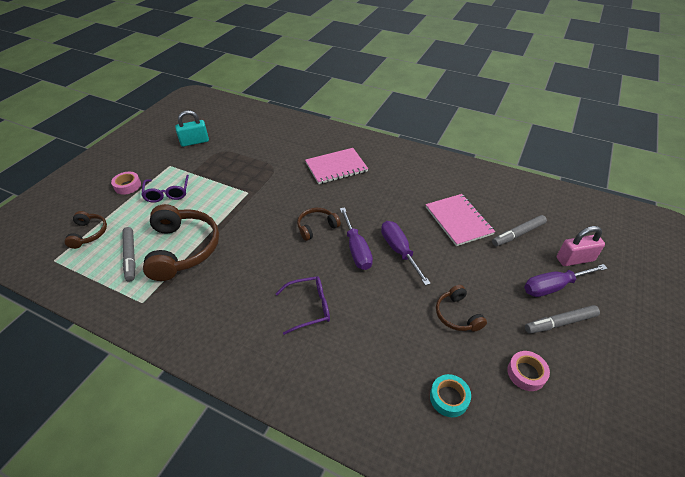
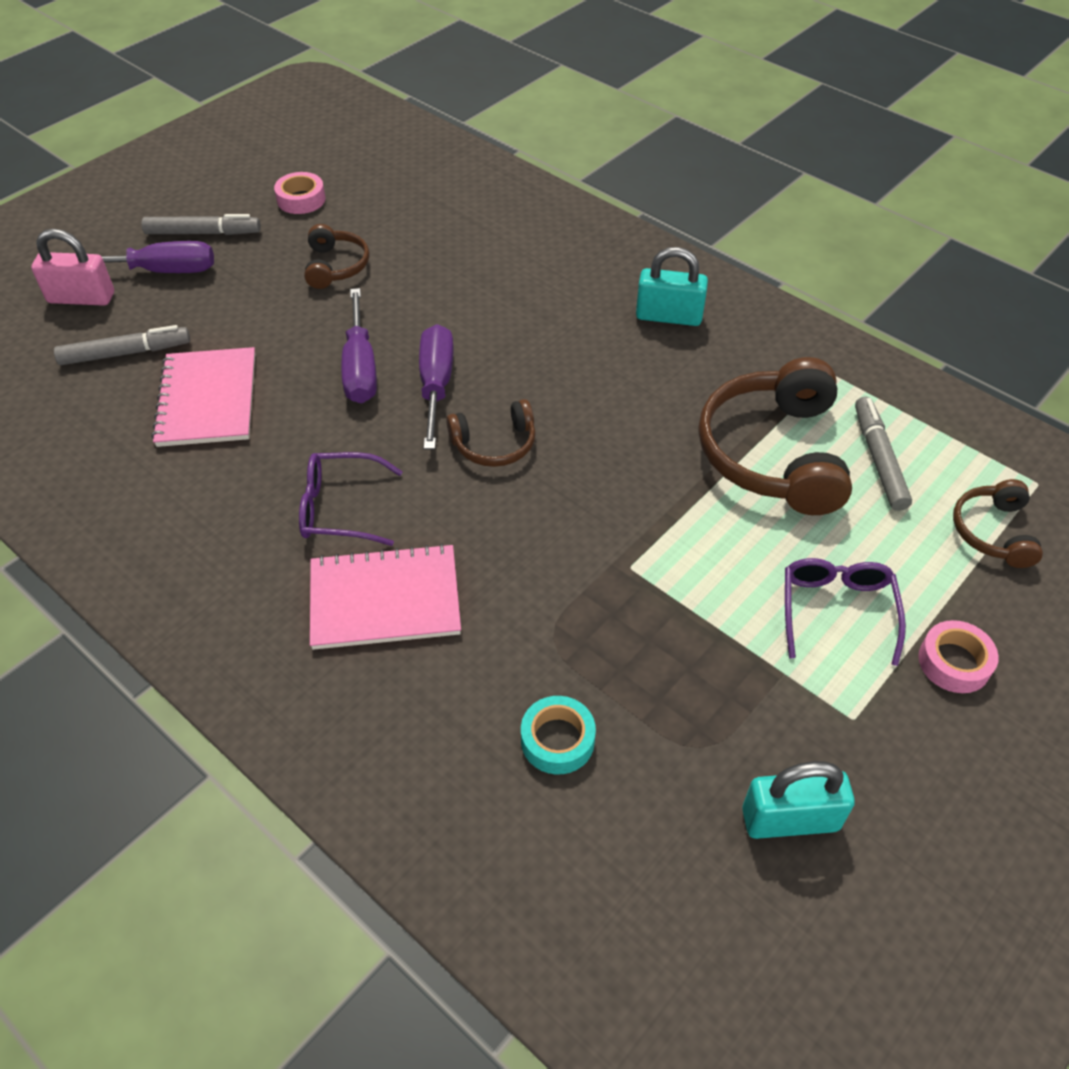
camera: 165 degrees left, 5 degrees up
purple glasses [275,276,330,335] -> purple glasses moved to [299,452,403,546]
turquoise tape [430,374,471,417] -> turquoise tape moved to [521,696,596,774]
none -> turquoise padlock [636,247,708,326]

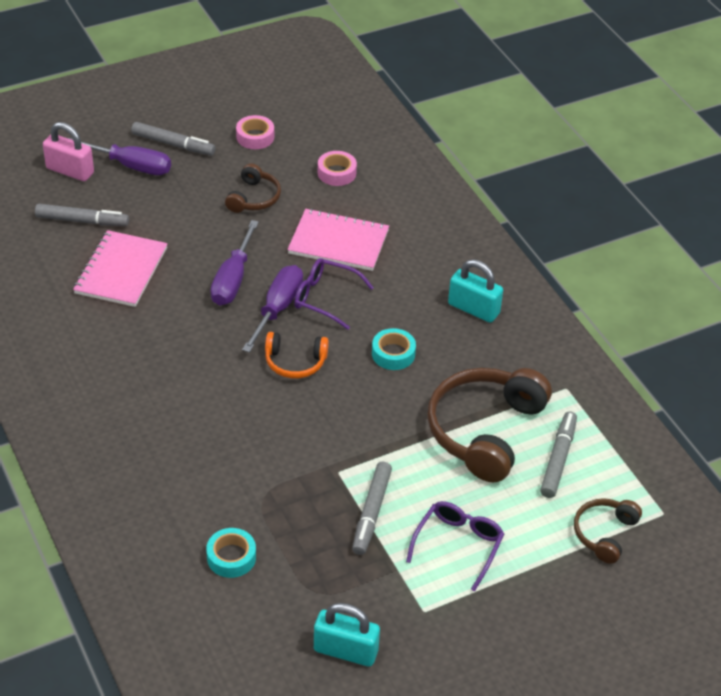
camera: 20 degrees right, 5 degrees down
purple glasses [299,452,403,546] -> purple glasses moved to [294,258,374,330]
pink notebook [310,543,461,650] -> pink notebook moved to [287,208,389,271]
brown headphones [446,399,535,467] -> orange headphones [265,332,329,378]
pink tape [918,620,999,693] -> pink tape moved to [318,151,357,186]
none -> grey marker [352,462,392,555]
none -> turquoise tape [372,328,416,370]

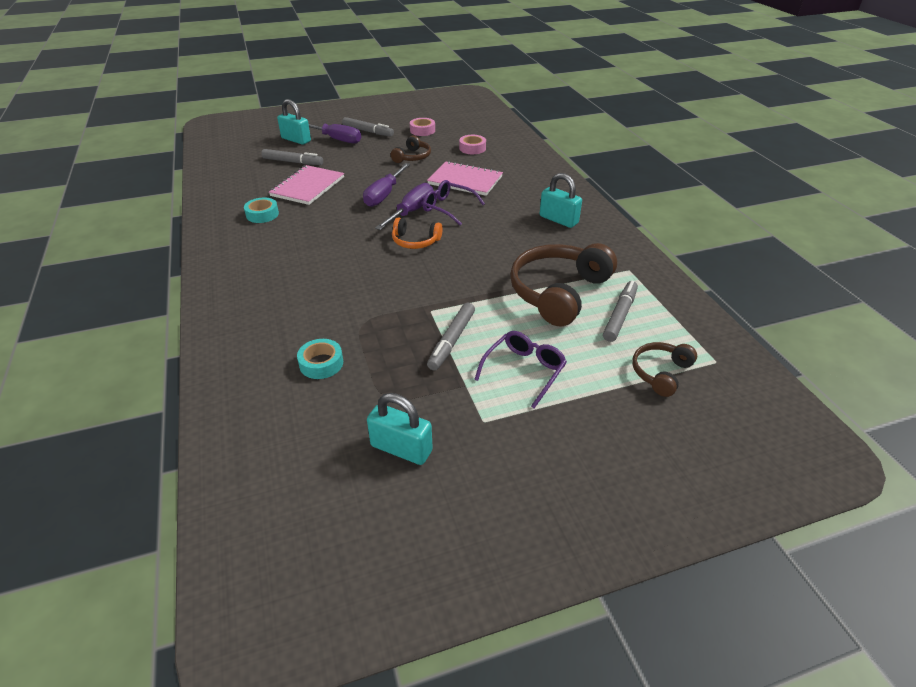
camera: 10 degrees right, 5 degrees down
pink padlock [43,122,94,181] -> turquoise padlock [277,99,311,145]
turquoise tape [372,328,416,370] -> turquoise tape moved to [244,197,279,223]

